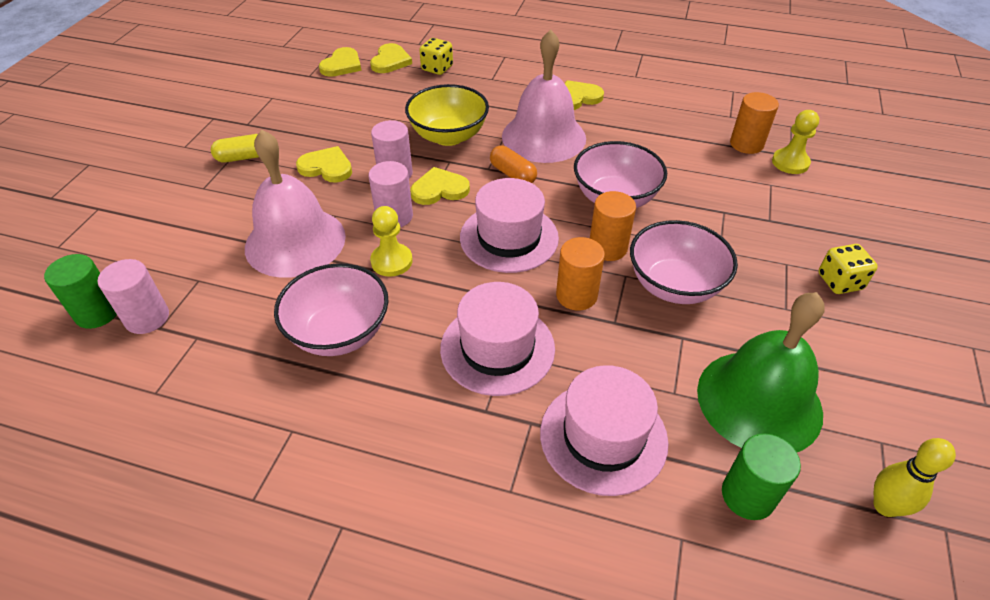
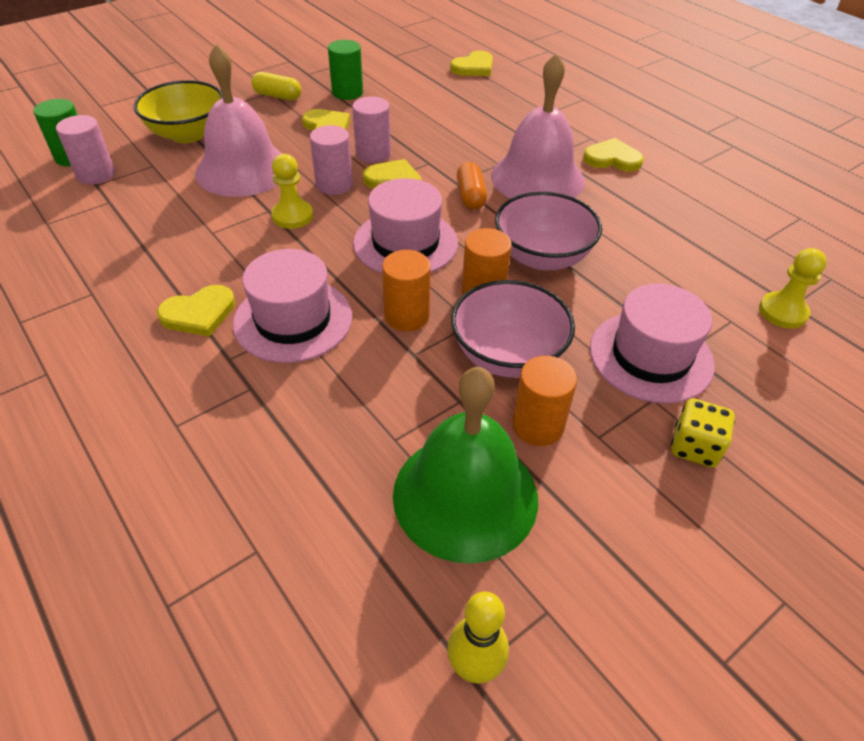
camera: 35 degrees right, 0 degrees up
pink bowl [274,263,388,356] -> none
yellow heart [319,47,361,77] -> yellow heart moved to [157,285,235,337]
yellow bowl [405,84,489,146] -> yellow bowl moved to [134,80,223,143]
yellow dice [419,38,453,75] -> none
pink hat [540,365,669,496] -> pink hat moved to [590,284,715,404]
green cylinder [722,434,801,520] -> green cylinder moved to [328,40,363,100]
orange cylinder [730,92,779,154] -> orange cylinder moved to [512,356,577,446]

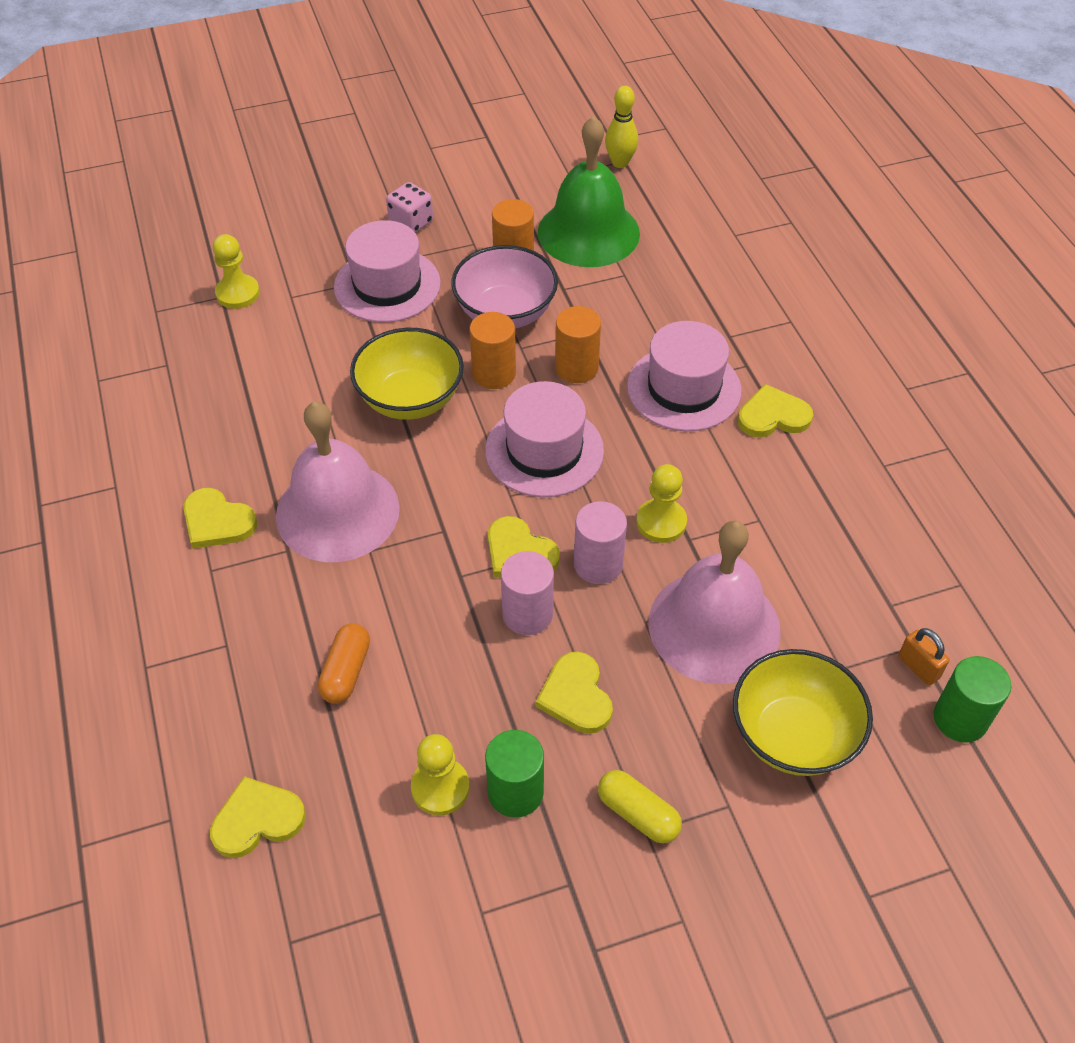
camera: 160 degrees left, 5 degrees up
pink cylinder [56,115,115,184] -> orange padlock [898,628,949,686]
orange capsule [457,162,487,210] -> orange capsule moved to [318,623,370,704]
pink bowl [495,192,602,270] -> yellow bowl [350,328,464,420]
yellow dice [671,398,735,468] -> pink dice [386,182,433,233]
none -> yellow pawn [411,734,470,815]

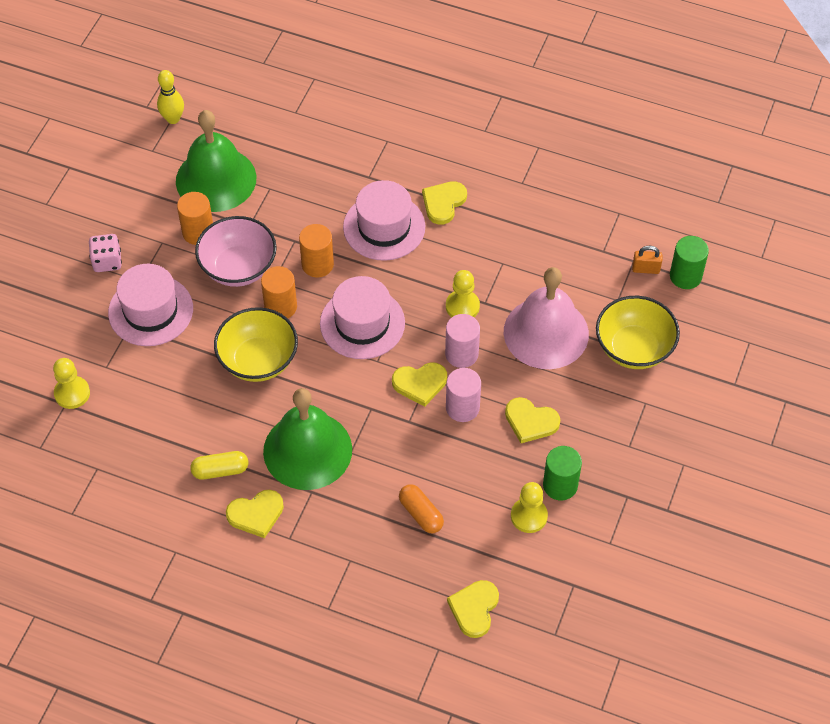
camera: 50 degrees left, 5 degrees up
pink bell [276,401,400,562] -> green bell [263,388,352,490]
yellow capsule [598,770,682,843] -> yellow capsule moved to [190,451,248,480]

